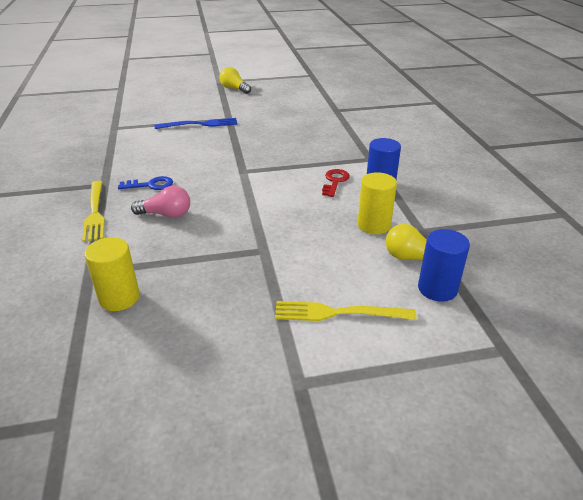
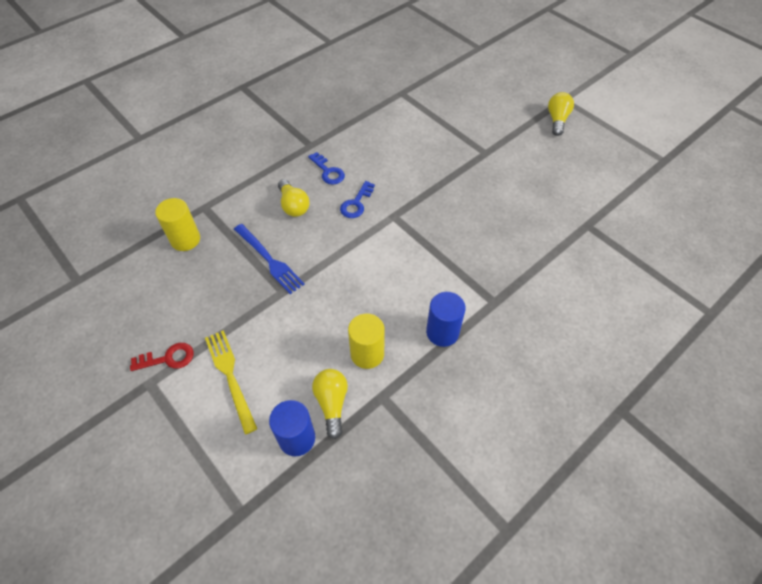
camera: 60 degrees right, 20 degrees up
yellow fork [82,181,105,242] -> none
pink light bulb [131,186,190,218] -> yellow light bulb [278,179,310,217]
blue fork [154,118,238,129] -> blue fork moved to [234,224,305,294]
red key [322,169,350,197] -> red key moved to [130,343,194,371]
none -> blue key [340,181,375,218]

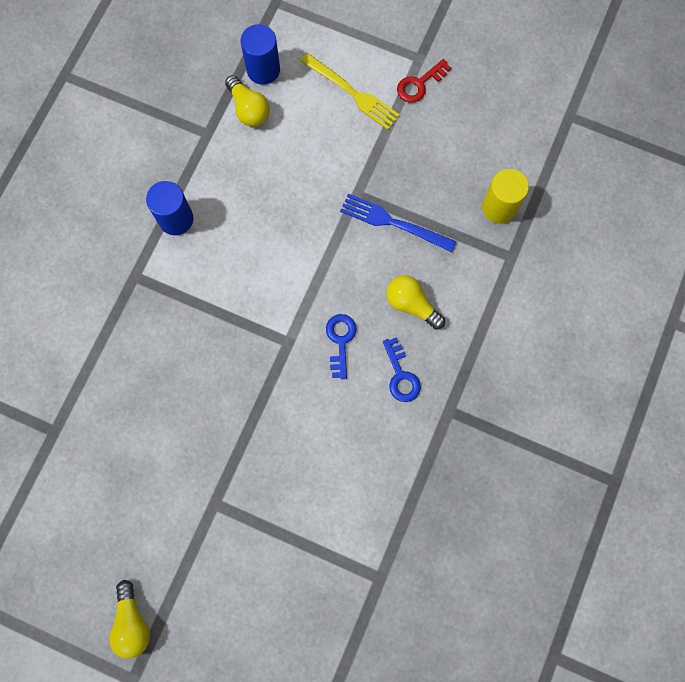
camera: 155 degrees right, 20 degrees up
blue key [308,152,345,185] -> blue key turned 135 degrees counterclockwise [383,337,421,402]
yellow cylinder [348,313,385,369] -> none

